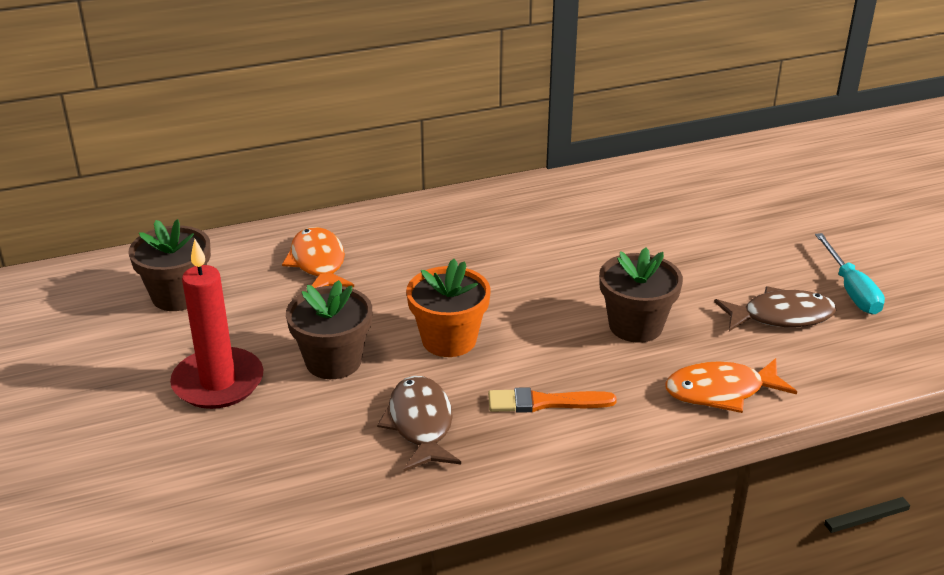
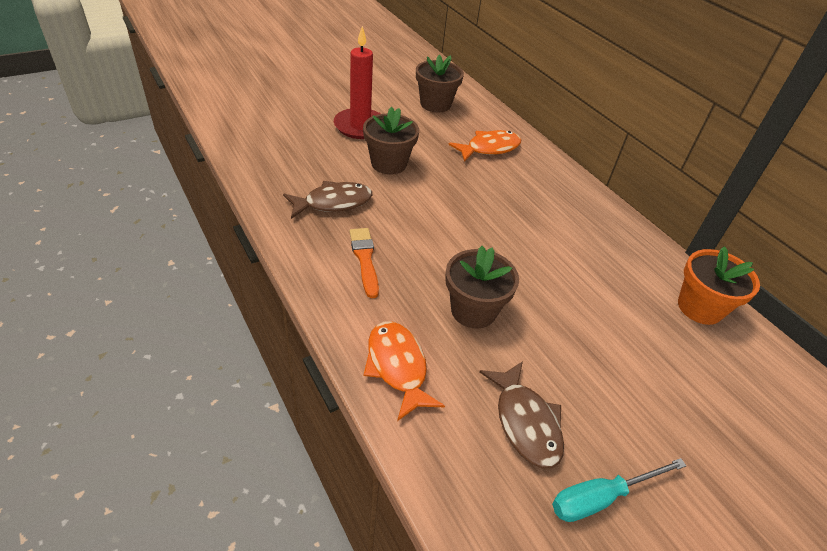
camera: 75 degrees right, 10 degrees up
orange flower pot [406,259,491,357] -> orange flower pot moved to [678,246,760,325]

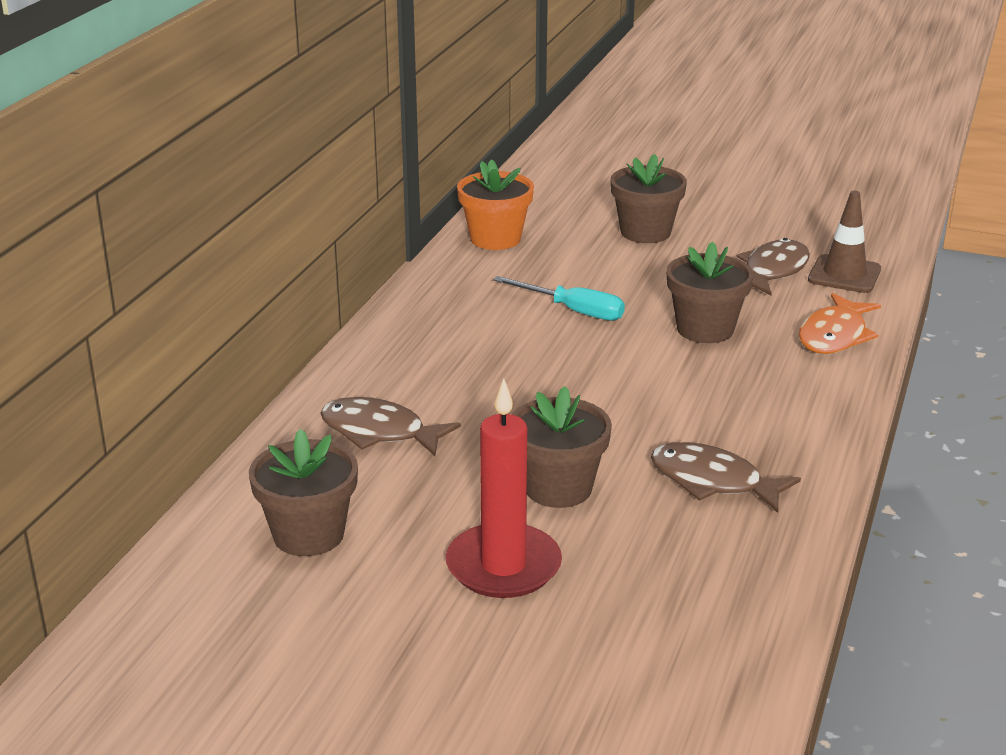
camera: 125 degrees left, 15 degrees down
orange brush [349,228,379,298] -> none
orange fish [448,130,521,162] -> brown fish [321,397,461,456]
turquoise screwdriver [552,458,686,522] -> turquoise screwdriver moved to [493,276,625,321]
none -> brown flower pot [610,154,687,243]
none -> brown traffic cone [808,191,881,293]

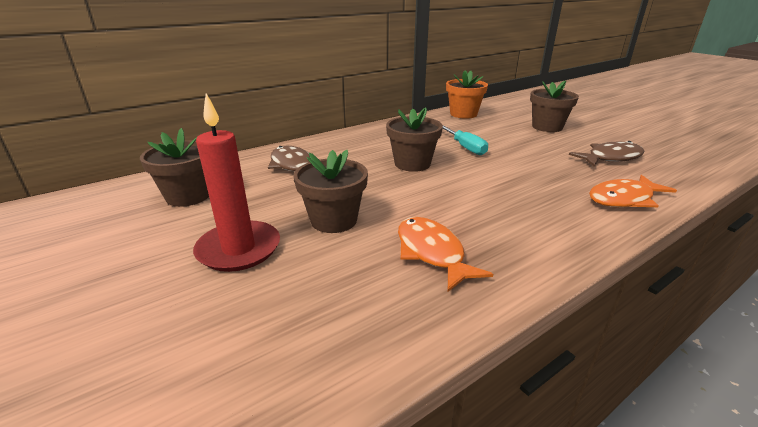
camera: 35 degrees right, 0 degrees up
brown fish [651,442,801,513] -> orange fish [398,217,493,292]
brown flower pot [666,241,754,343] -> brown flower pot moved to [386,108,443,172]
brown traffic cone [808,191,881,293] -> none

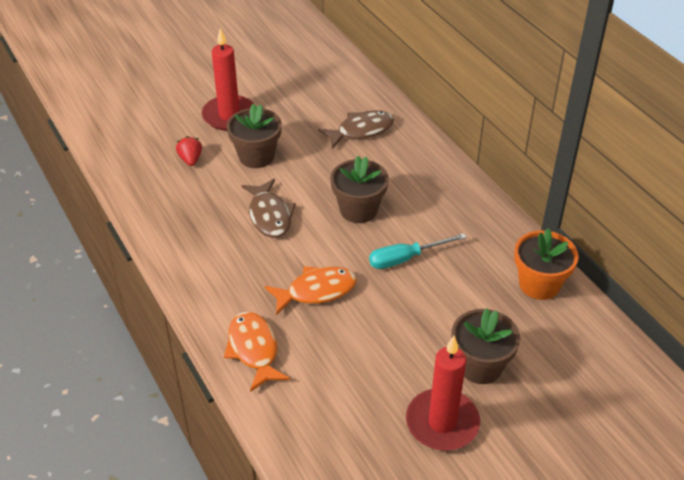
camera: 95 degrees right, 15 degrees up
brown flower pot [140,128,209,207] -> none
orange fish [398,217,493,292] -> orange fish moved to [265,266,357,315]
brown fish [569,141,645,167] -> brown fish moved to [241,179,296,238]
none -> red strawberry [176,136,202,166]
none -> red candle [406,336,480,451]

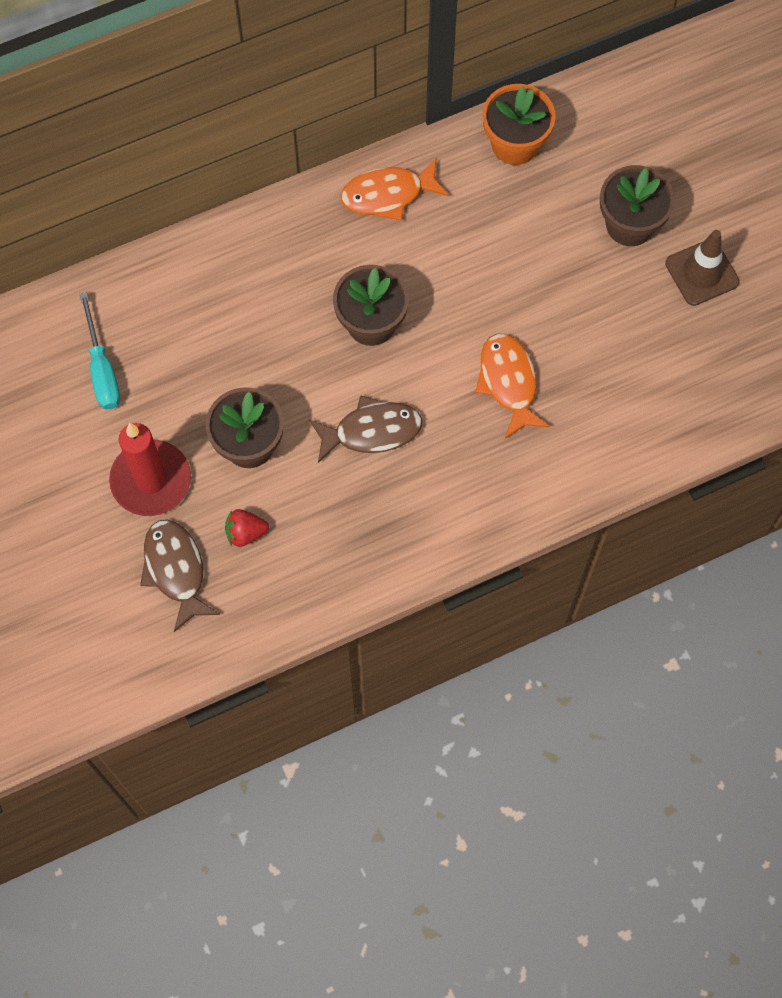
camera: 85 degrees left, 25 degrees up
orange fish [224,312,290,392] -> orange fish moved to [341,158,449,221]
brown fish [318,110,394,149] -> brown fish moved to [140,520,220,632]
turquoise screwdriver [369,233,467,269] -> turquoise screwdriver moved to [80,292,120,409]
red candle [406,336,480,451] -> brown traffic cone [665,230,740,306]

